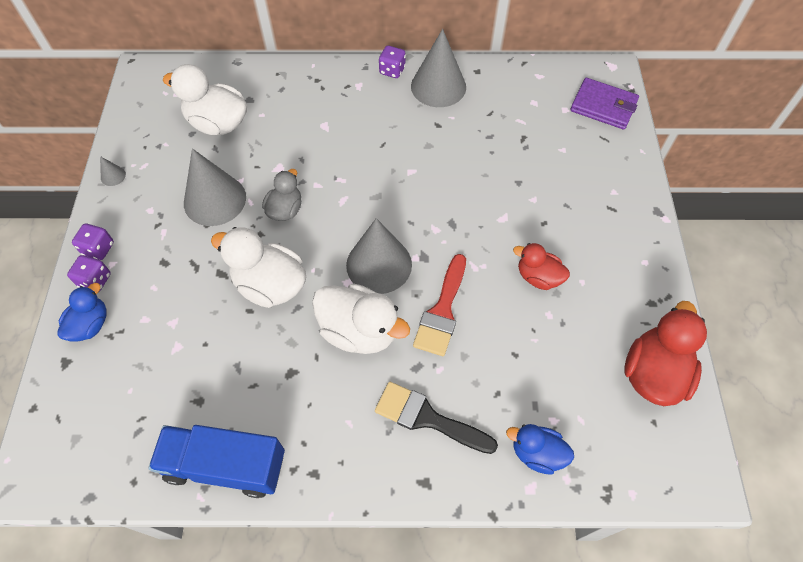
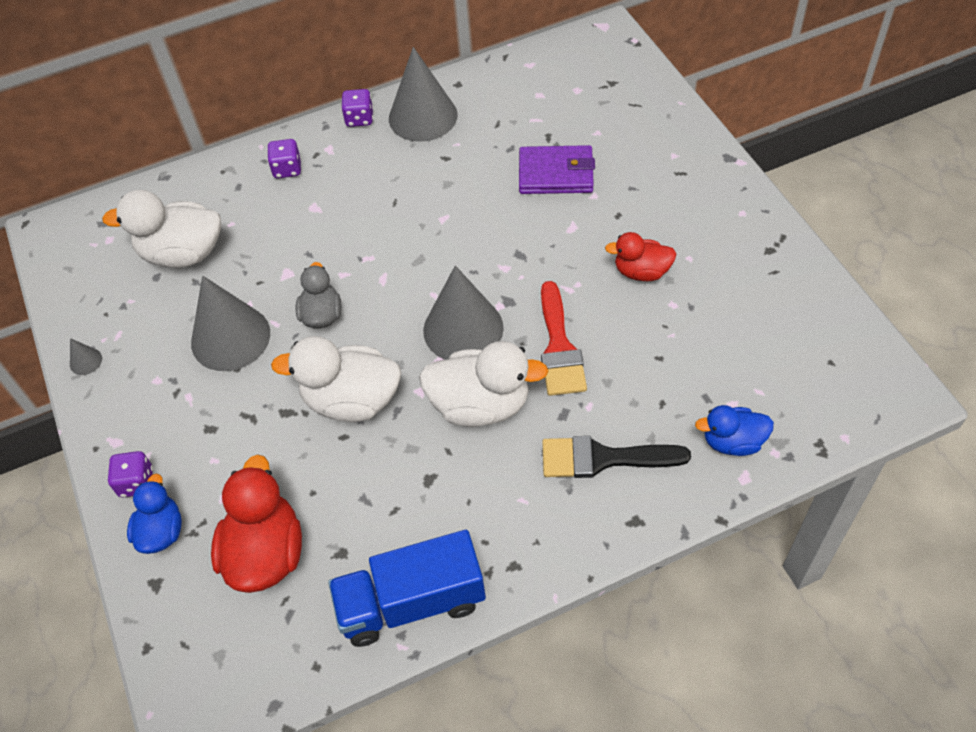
camera: 20 degrees left, 5 degrees down
purple dice [72,224,114,260] -> purple dice moved to [267,139,301,178]
purple wallet [570,78,639,130] -> purple wallet moved to [519,145,595,194]
red duck [624,301,707,406] -> red duck moved to [211,455,302,593]

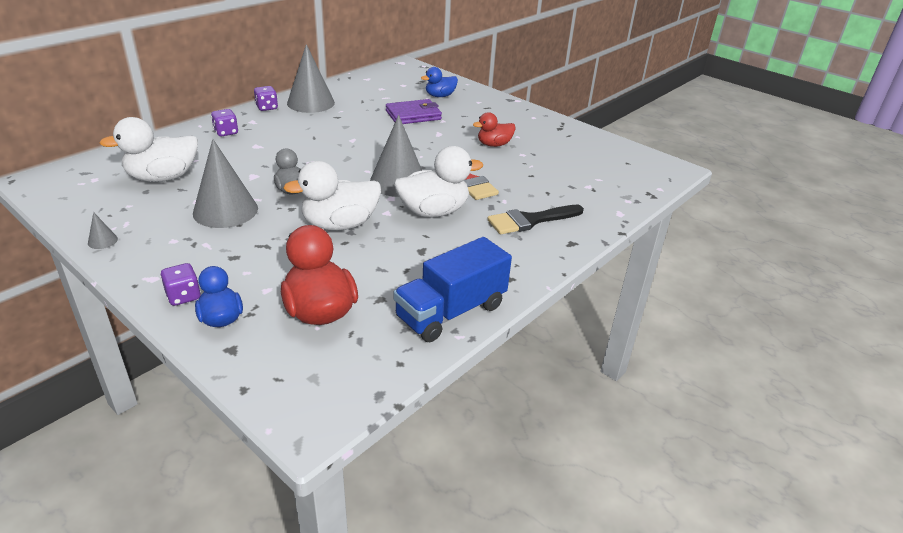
camera: 30 degrees left, 20 degrees down
blue duck [695,405,774,456] -> blue duck moved to [421,67,458,97]

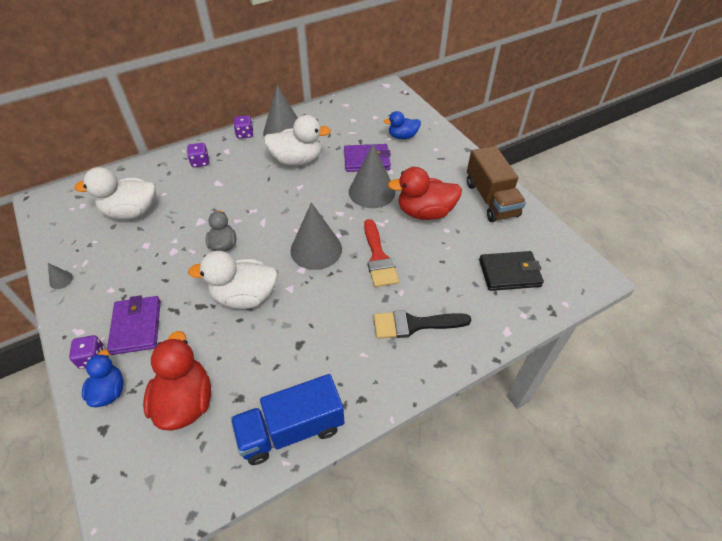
camera: 20 degrees right, 15 degrees up
grey cone [193,139,258,228] -> grey cone moved to [349,144,395,208]
white duck [394,146,483,217] -> white duck moved to [264,115,331,166]
red duck [473,112,516,147] -> red duck [388,167,462,220], size x1.66
none -> purple wallet [107,295,161,355]
none -> brown truck [467,146,526,222]
none -> black wallet [479,251,544,291]

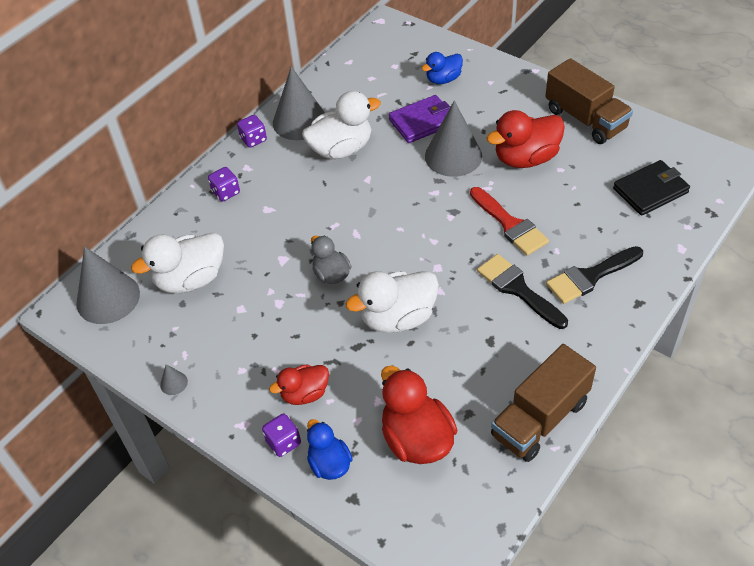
camera: 20 degrees left, 0 degrees up
purple wallet [107,295,161,355] -> red duck [269,365,329,405]
blue truck [231,374,344,465] -> brown truck [491,344,596,462]
grey cone [290,202,342,270] -> grey cone moved to [76,246,140,324]
none -> black brush [477,254,568,329]

